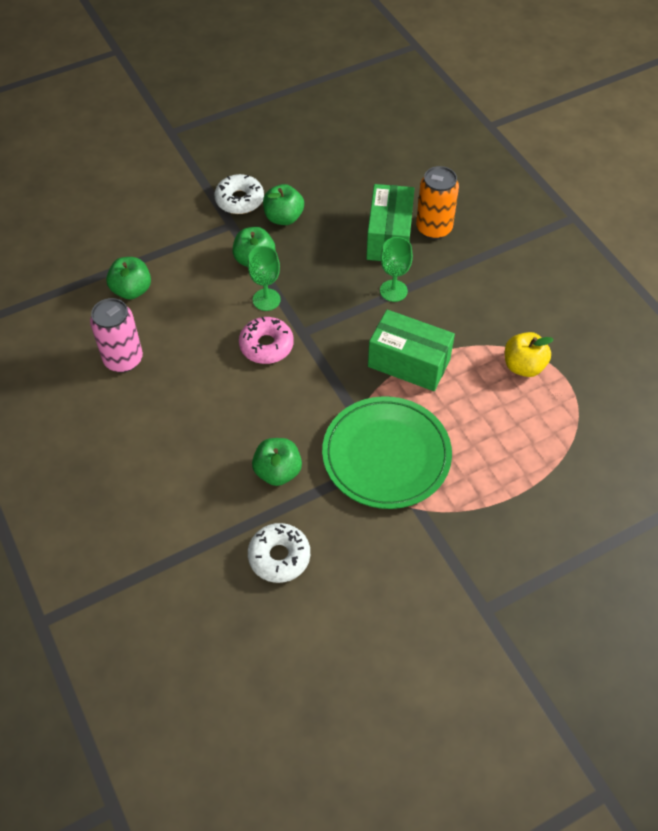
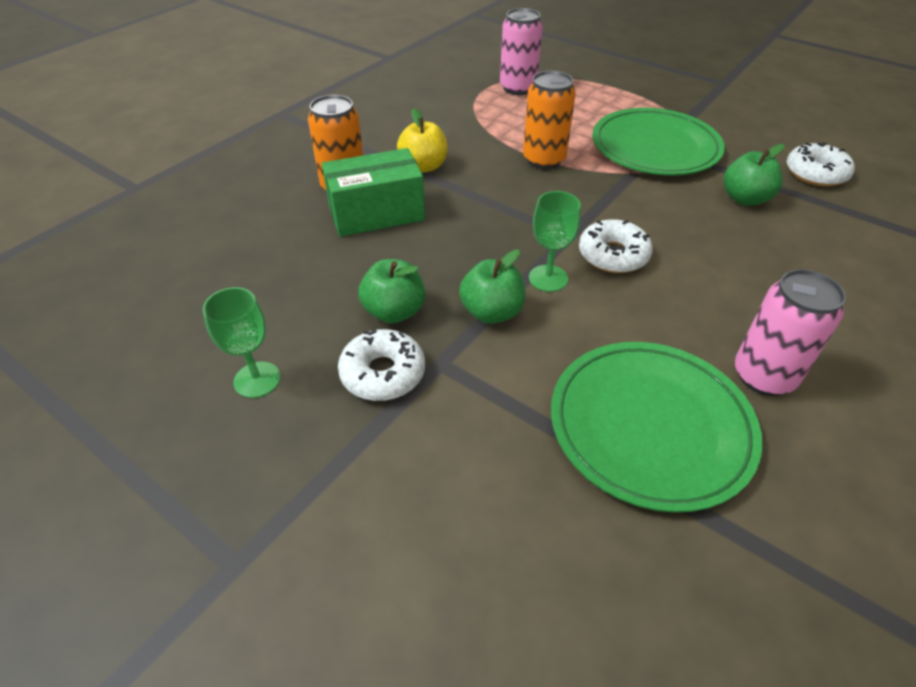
camera: 115 degrees left, 10 degrees down
green apple [106,257,151,299] -> green plate [551,342,763,513]
pink donut [239,317,294,364] -> white donut [579,219,653,273]
green box [368,310,455,391] -> orange can [523,71,576,169]
green goblet [380,237,413,302] -> green goblet moved to [203,287,280,398]
yellow apple [505,332,554,377] -> yellow apple moved to [397,108,447,173]
none -> pink can [500,8,543,95]

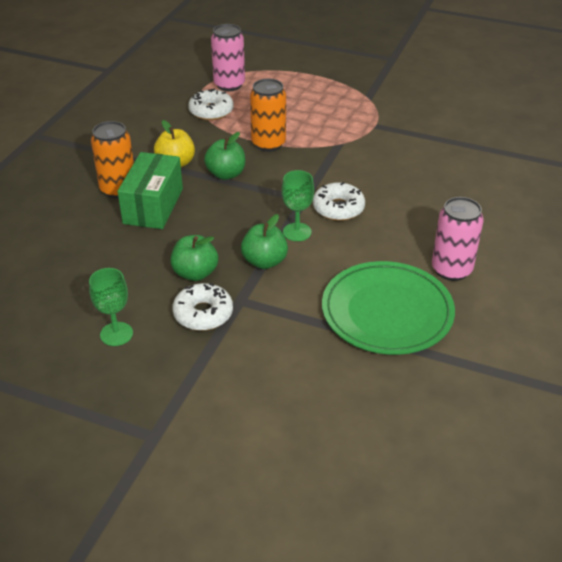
camera: 15 degrees left, 5 degrees down
green box [322,148,425,237] -> green box turned 45 degrees counterclockwise [117,152,183,229]
green plate [592,108,725,175] -> none
green apple [723,144,784,206] -> green apple moved to [204,132,245,180]
white donut [787,142,855,186] -> white donut moved to [188,89,234,120]

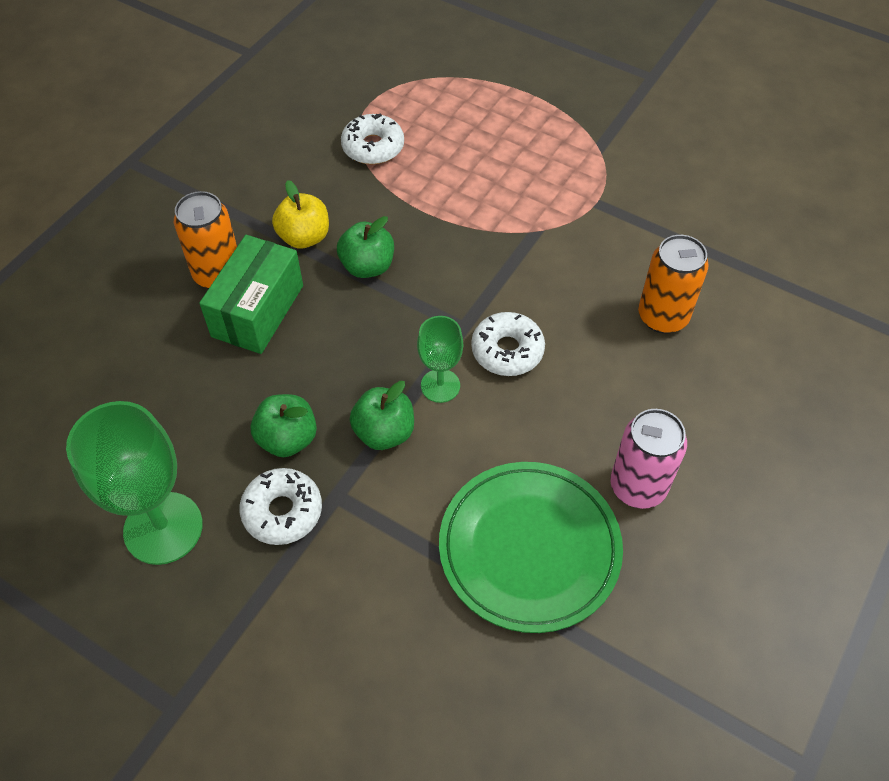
camera: 10 degrees right, 15 degrees up
green goblet [89,268,133,346] -> green goblet [66,401,203,565], size x1.80
pink can [211,24,245,91] -> none
orange can [250,78,286,152] -> orange can moved to [638,235,709,334]

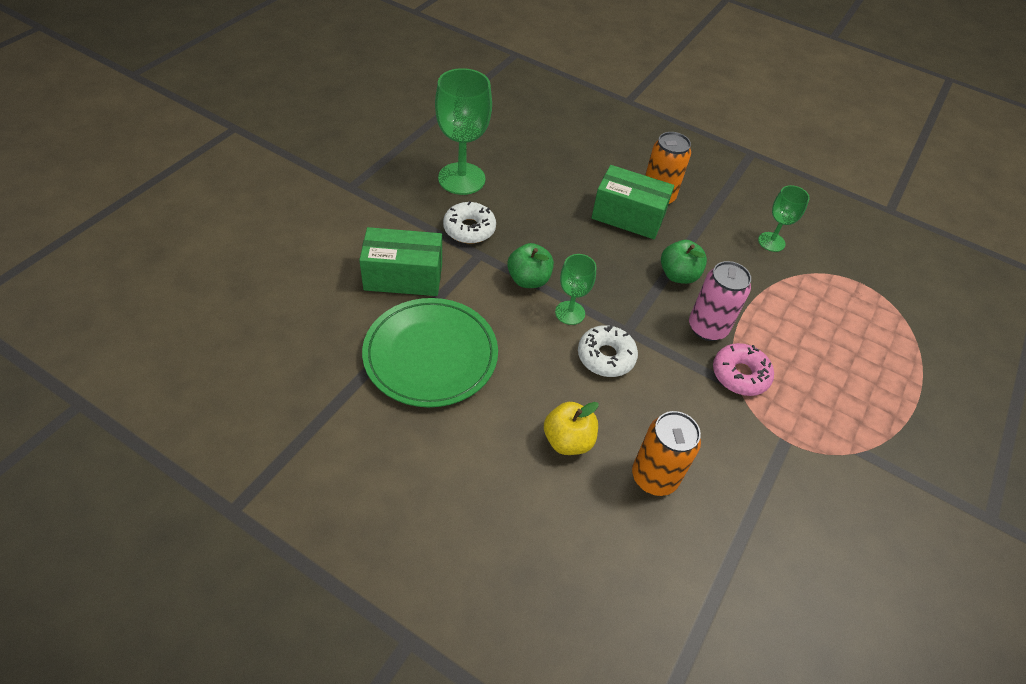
camera: 85 degrees right, 5 degrees down
green apple [251,394,317,457] -> none
yellow apple [272,180,329,249] -> yellow apple moved to [544,402,599,455]
white donut [341,113,404,164] -> none
pink can [610,409,687,509] -> pink can moved to [689,261,751,341]
none -> green box [359,227,442,296]
none -> pink donut [713,343,774,396]
none -> green goblet [758,185,810,252]

